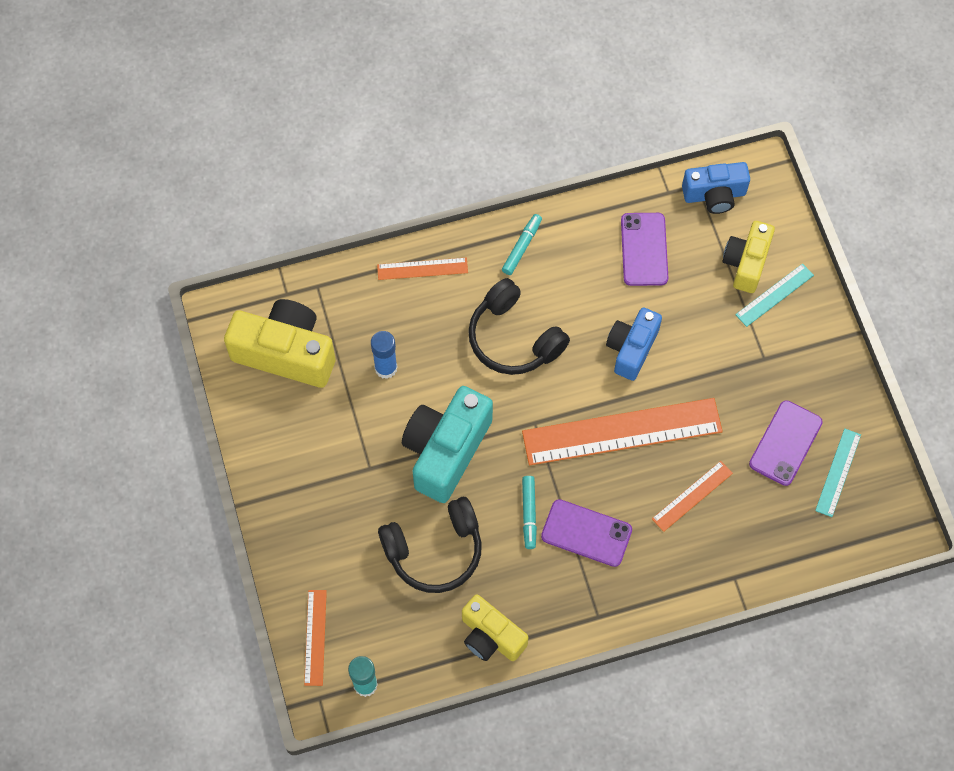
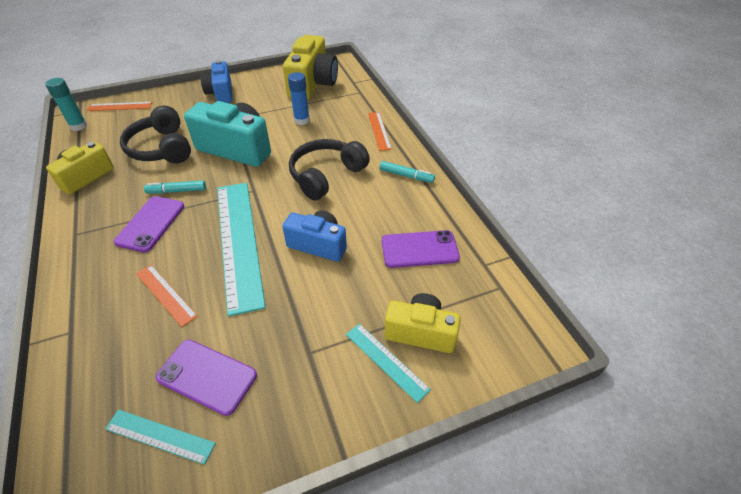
camera: 85 degrees right, 20 degrees down
orange ruler [522,398,723,465] -> turquoise ruler [217,183,266,316]
blue camera [682,162,750,214] -> blue camera moved to [200,60,232,103]

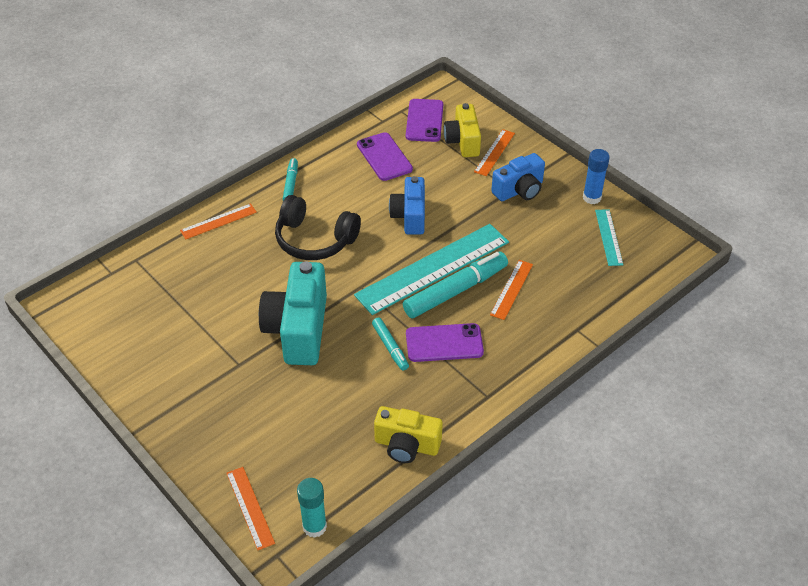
camera: 110 degrees left, 0 degrees up
black headphones [120,106,191,163] -> none
purple phone [155,340,257,416] -> purple phone moved to [406,99,443,142]
blue camera [200,60,232,103] -> blue camera moved to [491,153,545,201]
yellow camera [283,35,338,100] -> none
blue glue stick [288,72,310,125] -> blue glue stick moved to [583,149,610,204]
turquoise ruler [346,324,431,403] -> orange ruler [474,129,515,176]
none -> turquoise marker [403,252,508,318]

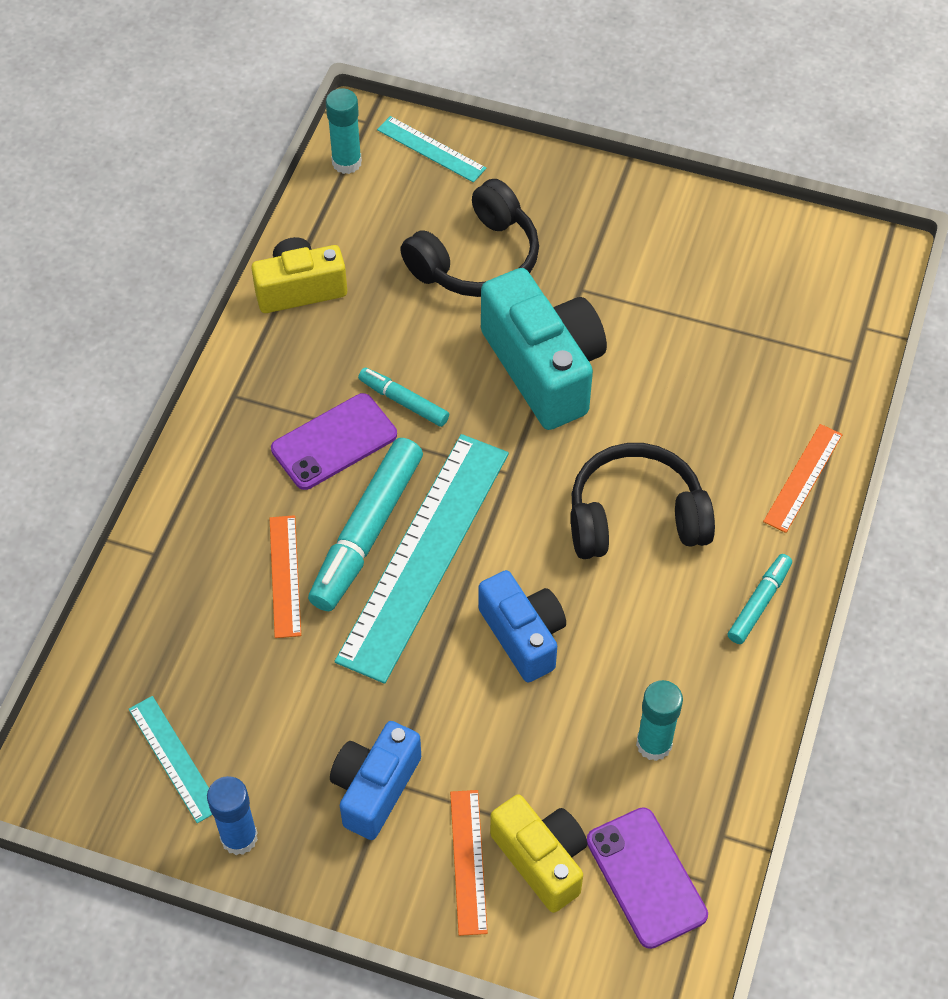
camera: 150 degrees right, 10 degrees up
orange ruler [226,467,275,550] -> turquoise ruler [377,116,486,182]
turquoise marker [283,158,298,201] -> turquoise marker turned 120 degrees counterclockwise [728,554,792,644]
purple phone [357,132,413,181] -> turquoise glue stick [636,680,683,761]
none -> black headphones [400,179,539,297]

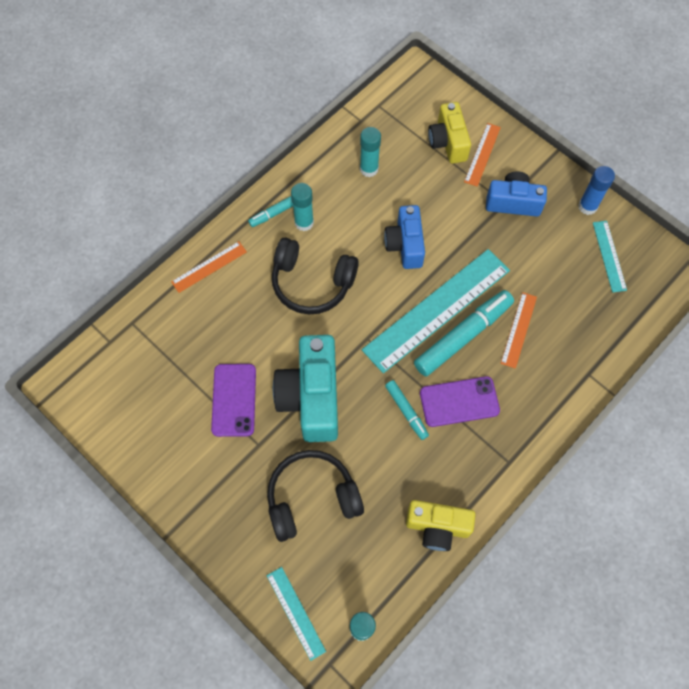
camera: 155 degrees left, 10 degrees up
blue camera [330,721,421,840] -> blue camera turned 135 degrees counterclockwise [486,171,547,217]
purple phone [587,807,708,949] -> purple phone moved to [211,364,256,437]
none -> turquoise glue stick [291,183,314,231]

